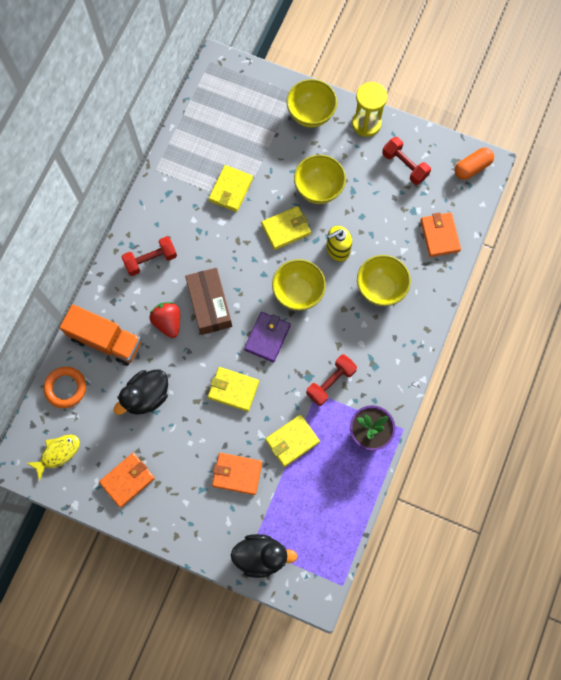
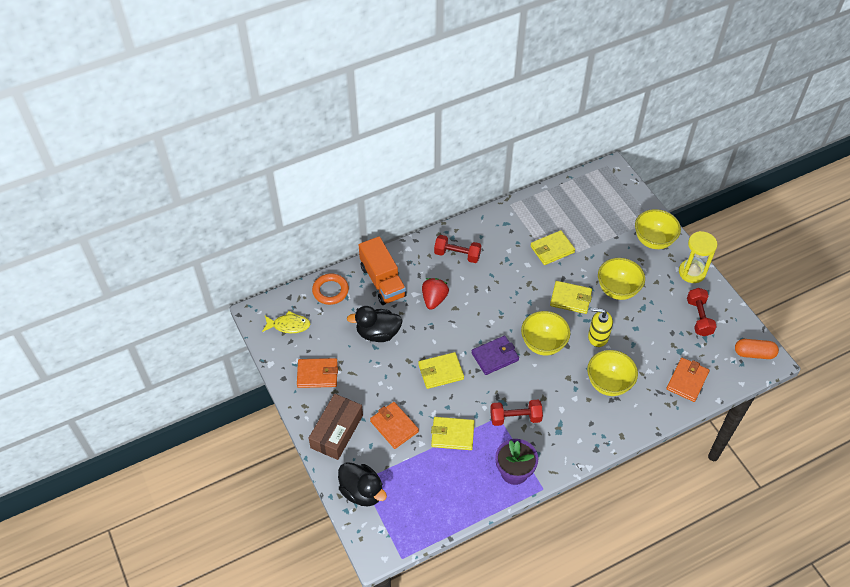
camera: 40 degrees right, 20 degrees down
brown box [185,268,232,335] -> brown box moved to [309,394,363,460]
yellow wallet [208,367,259,412] -> yellow wallet turned 75 degrees counterclockwise [418,352,464,389]

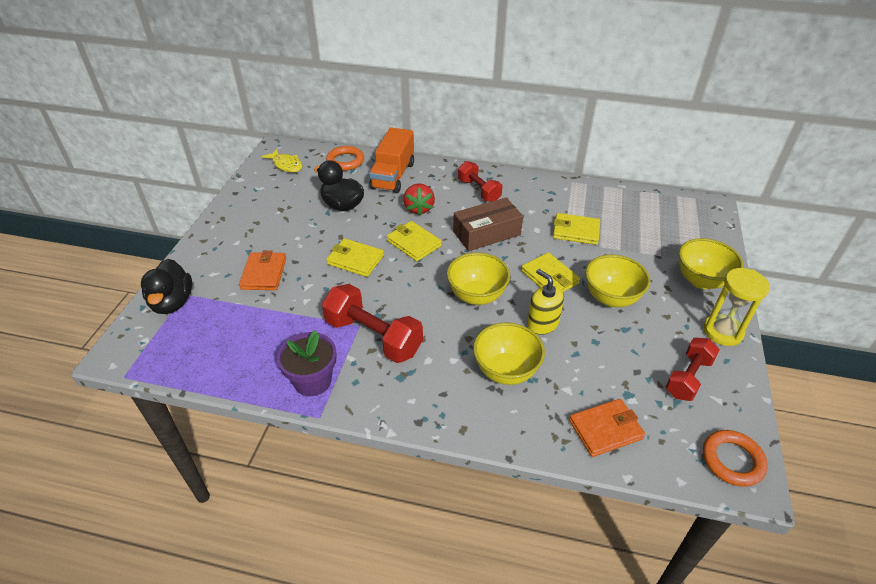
camera: 40 degrees right, 10 degrees down
orange wallet [297,358,338,388] -> none
brown box [309,394,363,460] -> brown box moved to [453,198,523,251]
red strawberry [422,278,449,310] -> red strawberry turned 120 degrees clockwise [403,183,435,215]
yellow wallet [431,417,474,450] -> yellow wallet moved to [387,221,442,261]
purple wallet [471,336,519,375] -> none
red dumbbell [490,400,543,426] -> red dumbbell [322,284,423,363], size x1.54
orange capsule [735,339,779,359] -> orange ring [703,430,768,487]

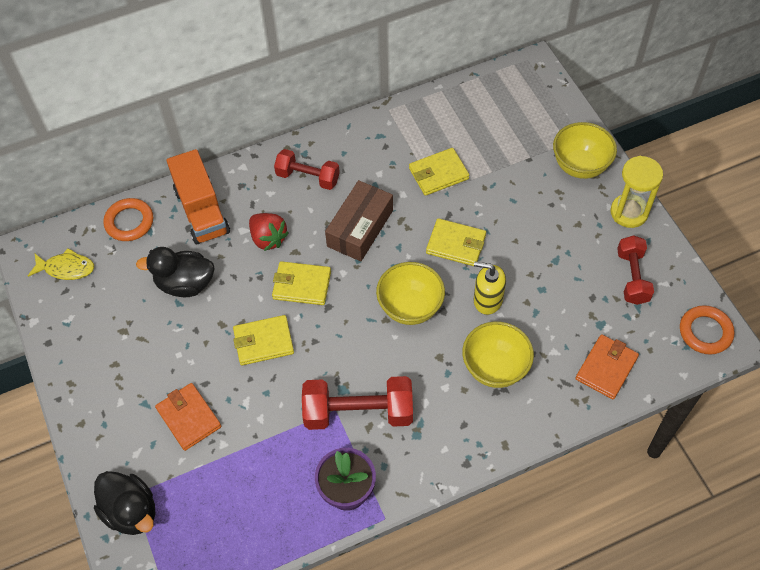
camera: 35 degrees left, 15 degrees up
yellow bowl [585,255,650,307] -> none

